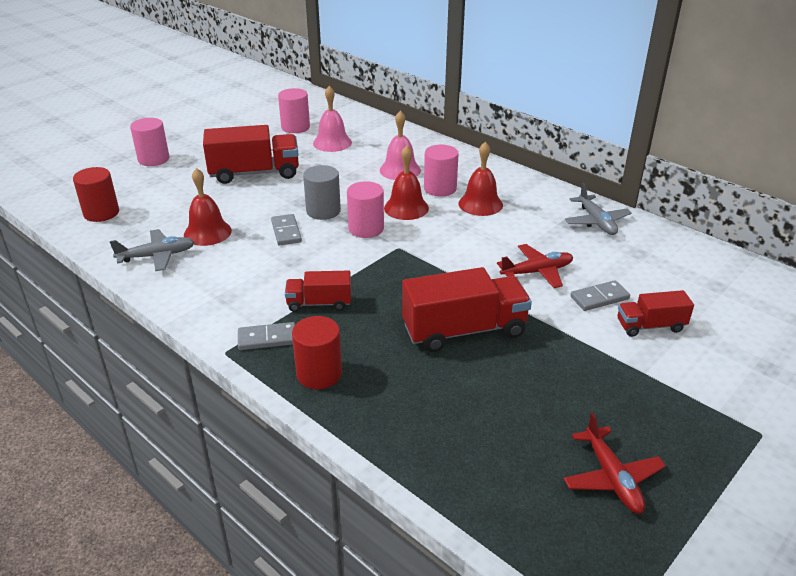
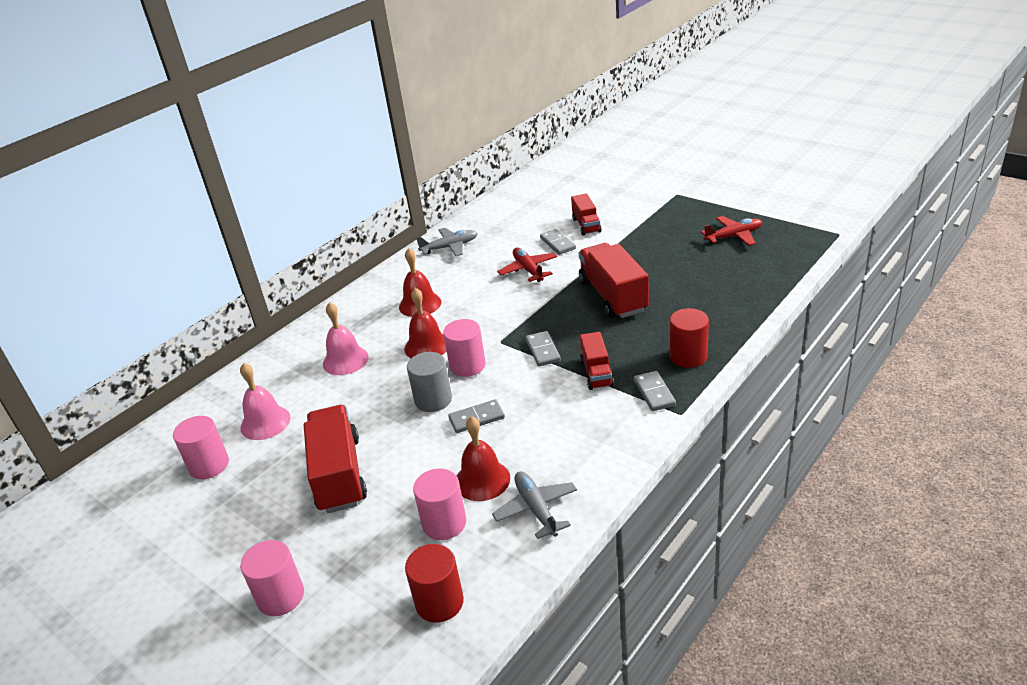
camera: 90 degrees left, 0 degrees up
pink cylinder [424,145,459,196] -> pink cylinder moved to [413,469,466,540]
none -> grey domino [525,331,561,367]

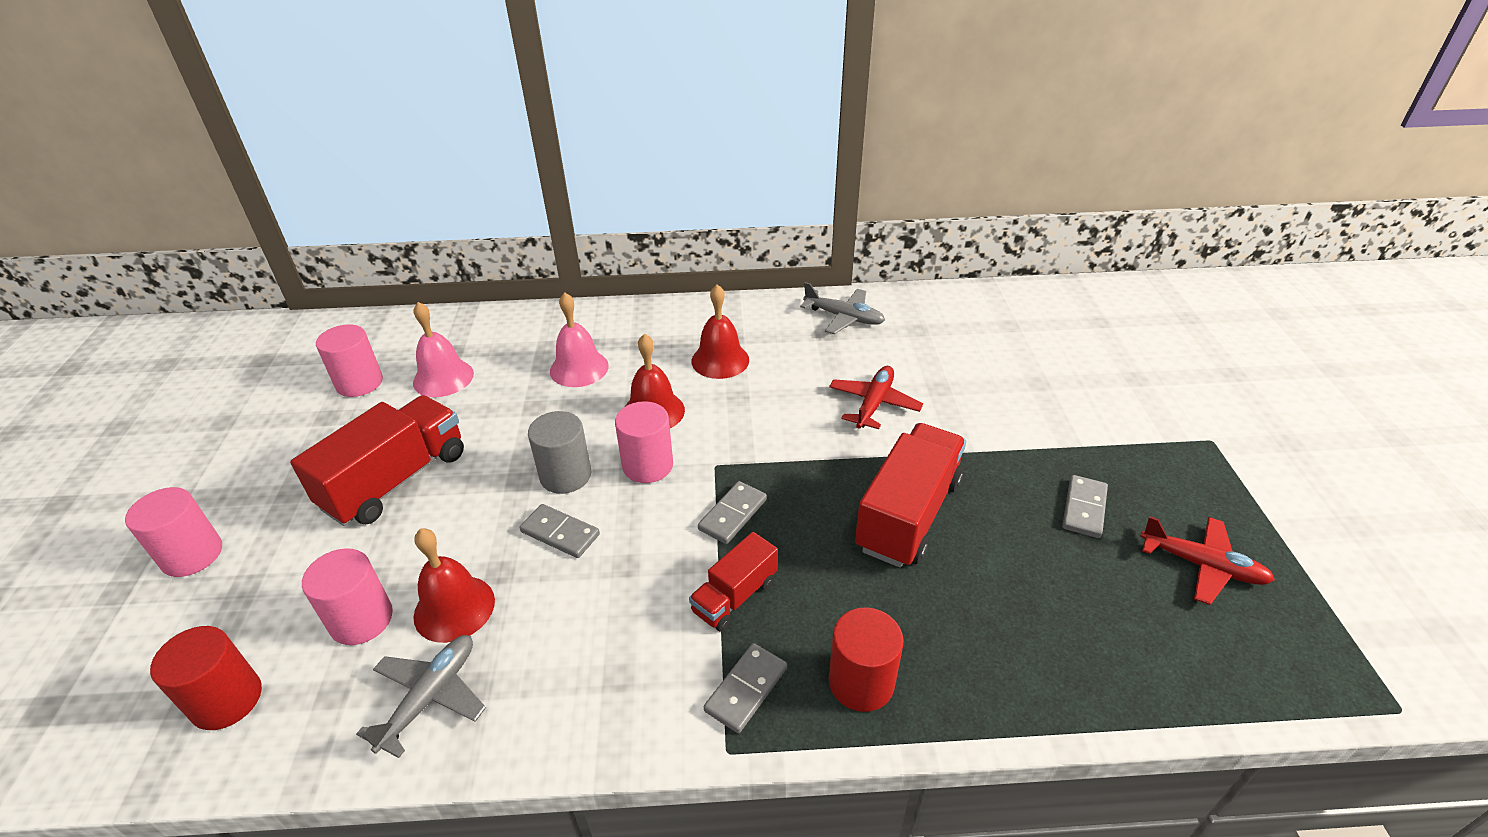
camera: 45 degrees right, 5 degrees up
grey domino [540,229,576,255] -> grey domino moved to [1062,475,1108,538]
red truck [571,194,602,236] -> none

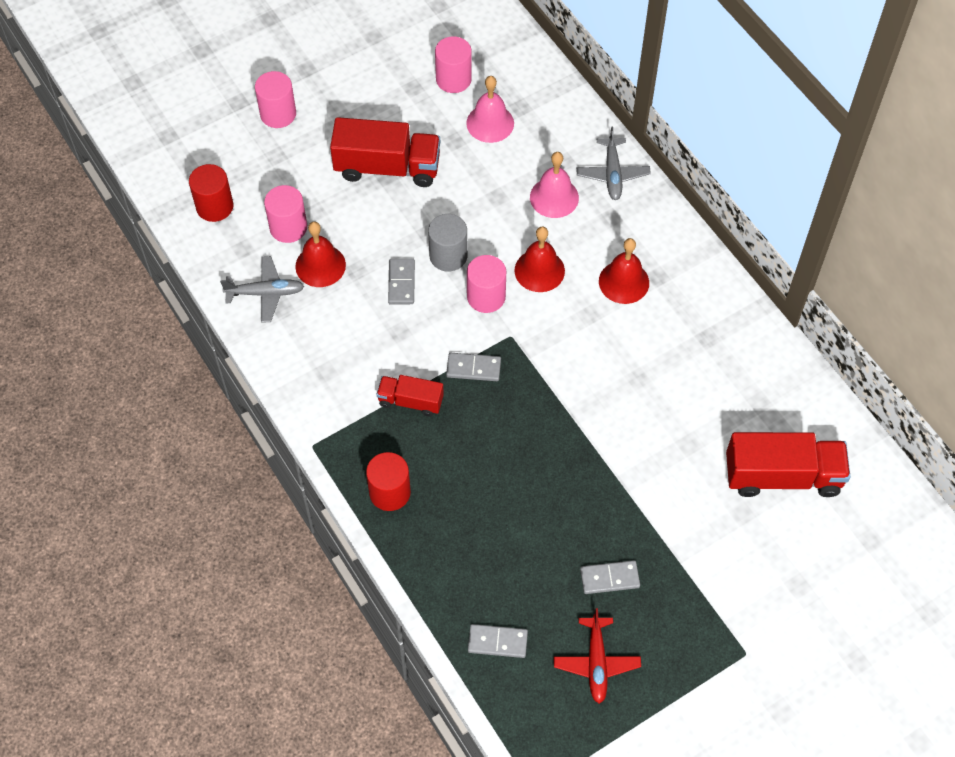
camera: 60 degrees right, 20 degrees up
grey domino [704,643,787,733] -> grey domino moved to [468,624,528,658]
grey plane [800,282,885,334] -> grey plane moved to [576,127,651,200]
red plane [829,366,923,429] -> none
red truck [855,423,966,568] -> red truck moved to [726,432,850,497]

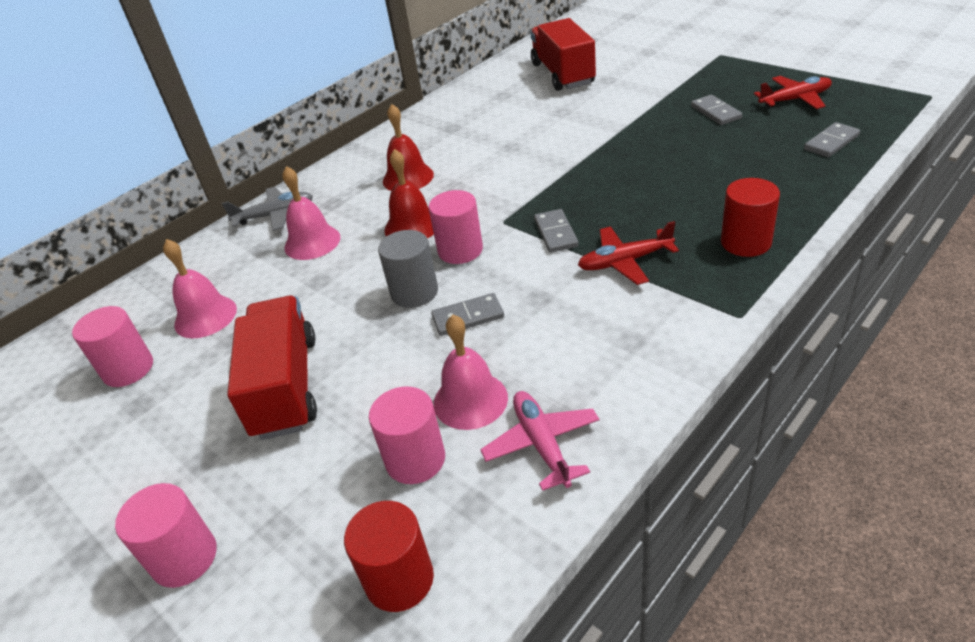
camera: 100 degrees left, 20 degrees down
grey plane [220,256,304,323] -> pink plane [480,391,599,491]
red bell [295,221,346,287] -> pink bell [434,315,508,430]
red truck [377,375,444,417] -> red plane [578,221,679,285]
grey domino [468,624,528,658] -> grey domino turned 60 degrees clockwise [804,122,860,157]

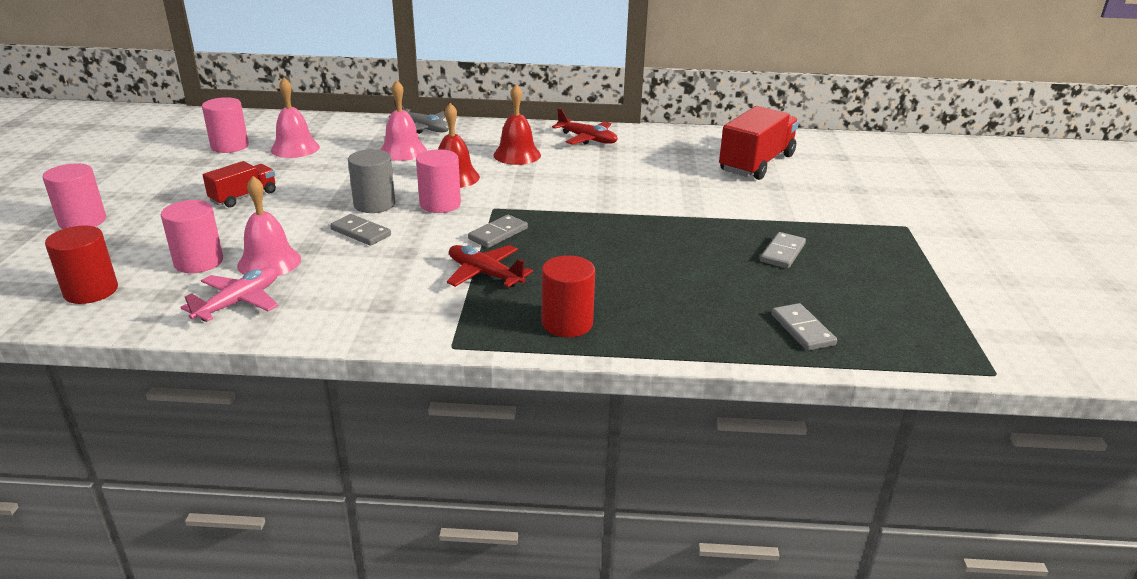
camera: 45 degrees right, 10 degrees down
red truck [227,296,317,440] -> red truck [203,161,276,208], size x0.56
red plane [754,76,832,109] -> red plane moved to [552,108,618,145]
grey domino [804,122,860,157] -> grey domino turned 60 degrees clockwise [771,303,837,351]

